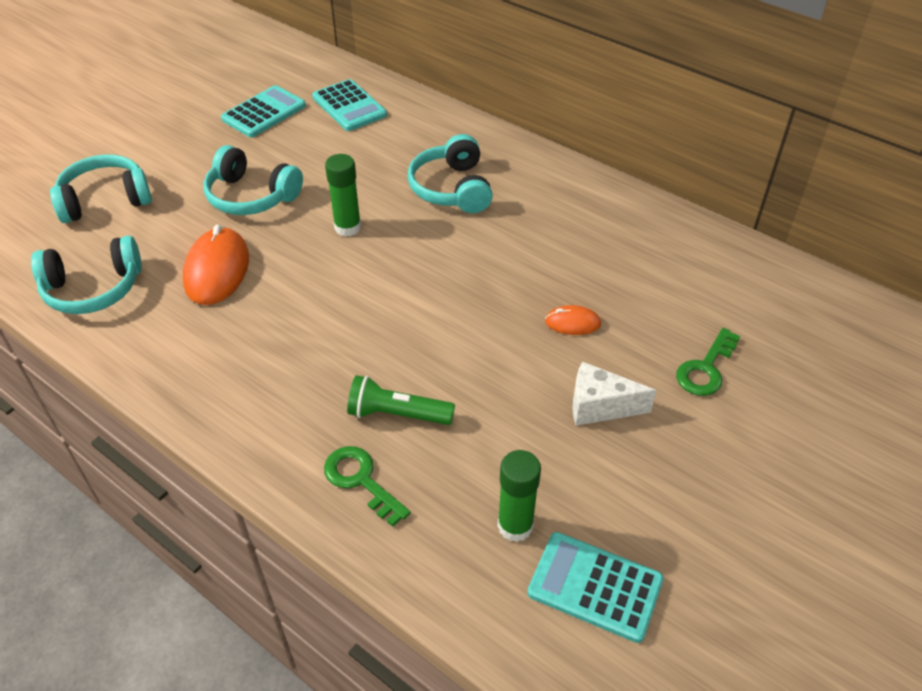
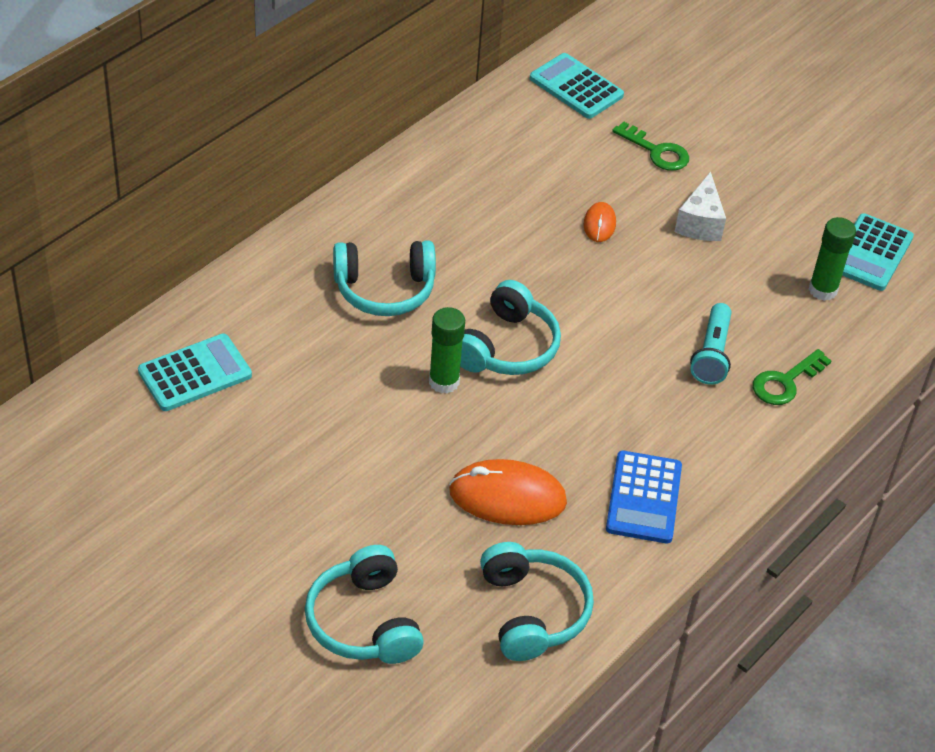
camera: 90 degrees left, 0 degrees up
turquoise headphones [203,145,303,215] -> turquoise headphones moved to [460,280,561,375]
turquoise calculator [221,85,306,137] -> turquoise calculator moved to [530,53,624,119]
green flashlight [347,375,455,425] -> turquoise flashlight [690,303,731,385]
none -> blue calculator [606,451,682,543]

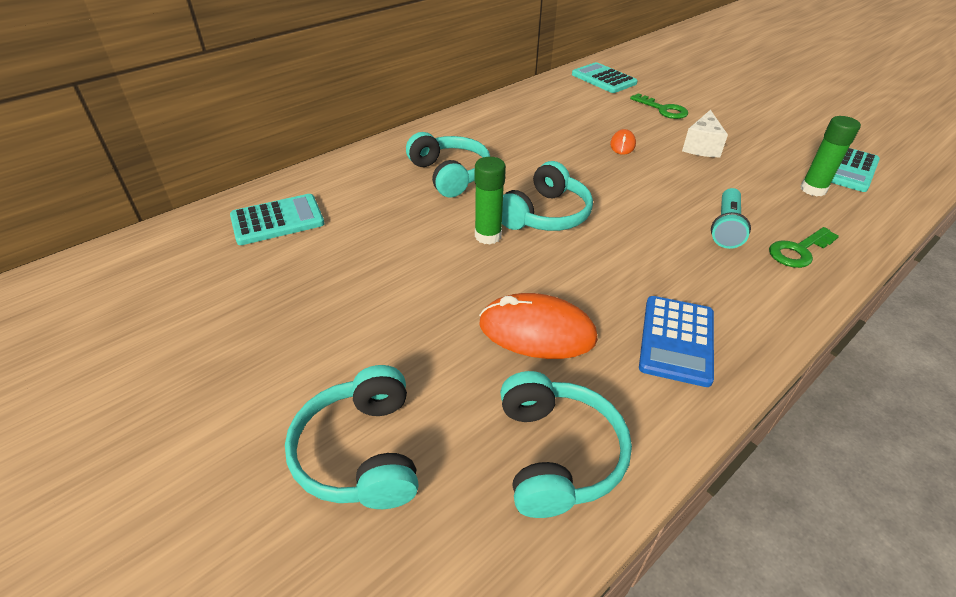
camera: 10 degrees right, 5 degrees down
turquoise headphones [333,241,436,316] -> turquoise headphones turned 120 degrees counterclockwise [406,132,490,198]

